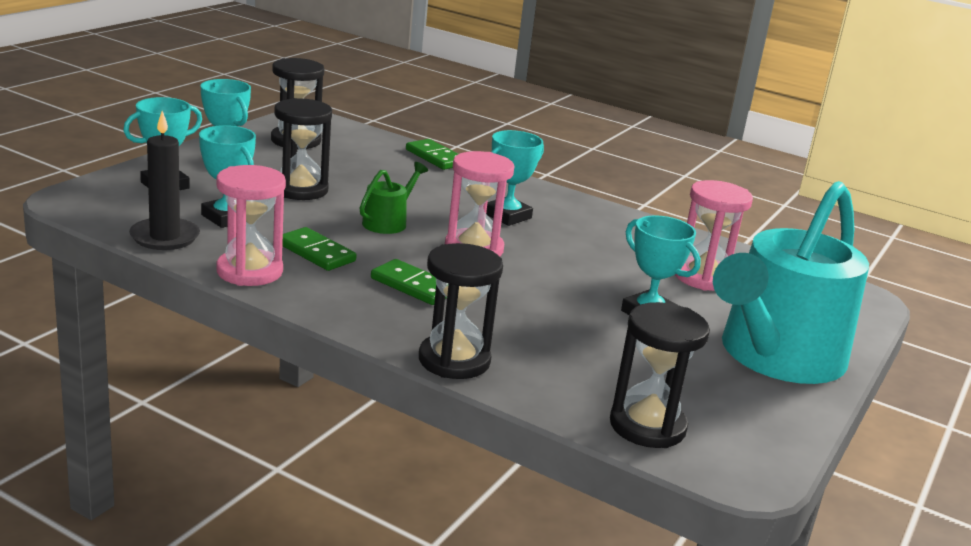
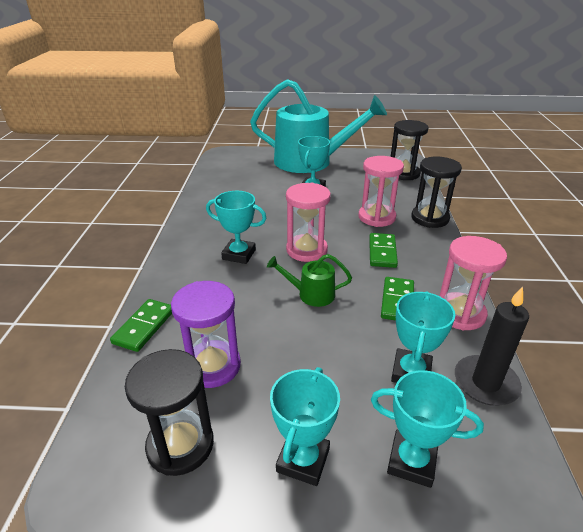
camera: 115 degrees left, 10 degrees up
black hourglass [274,98,332,200] -> none
pink hourglass [675,180,753,291] -> pink hourglass moved to [358,156,404,227]
none -> purple hourglass [171,281,241,388]

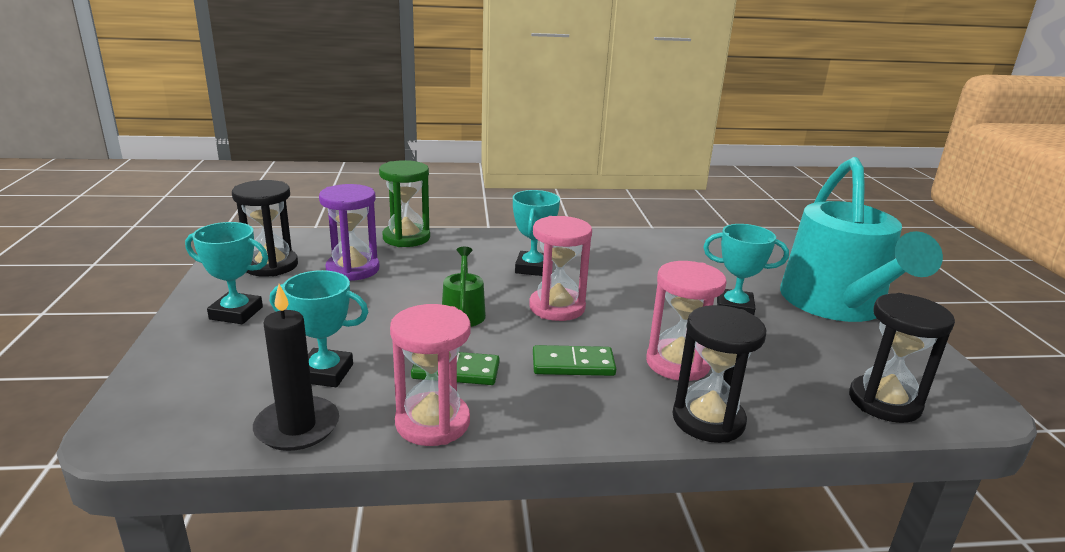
camera: 80 degrees right, 10 degrees down
green domino [110,299,172,352] -> green hourglass [379,160,430,247]
turquoise trophy [371,370,484,488] -> none

